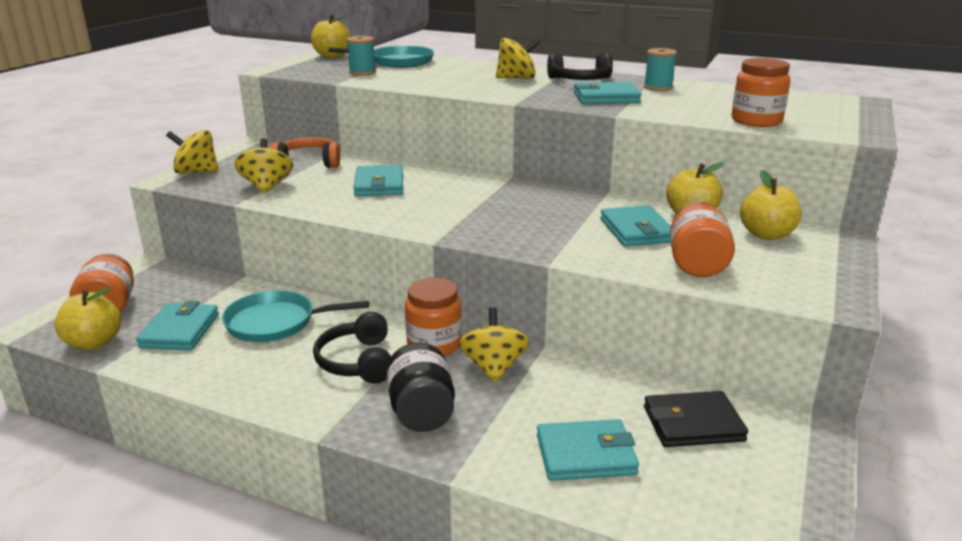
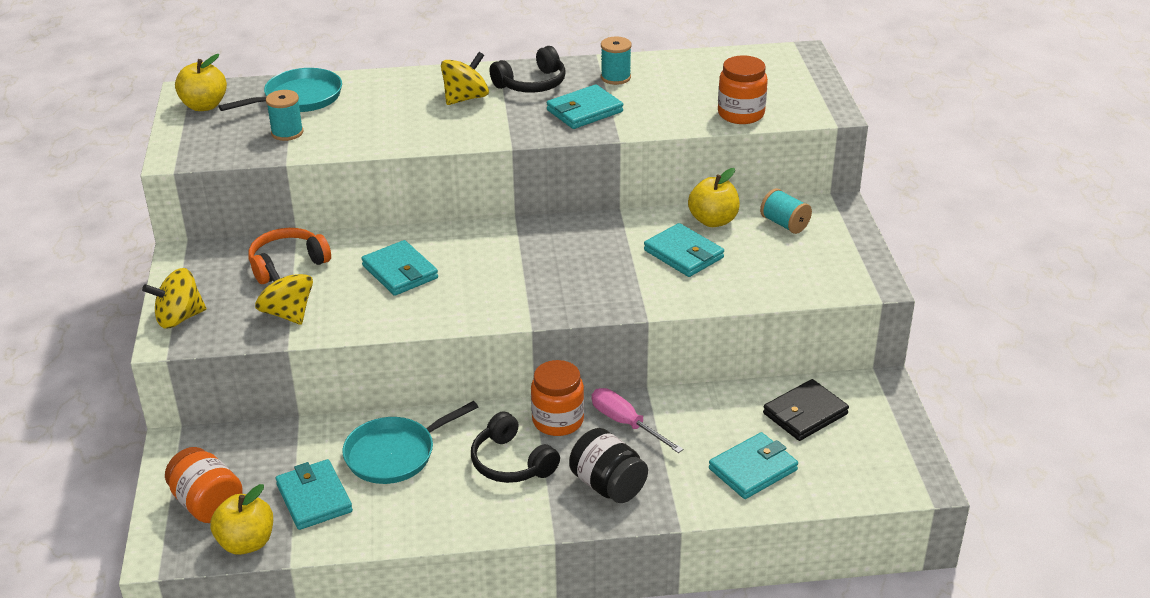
camera: 30 degrees left, 10 degrees up
yellow spinning top [459,307,529,383] -> pink screwdriver [592,388,683,453]
orange jar [670,202,735,277] -> none
yellow apple [740,170,802,240] -> turquoise spool [760,188,812,234]

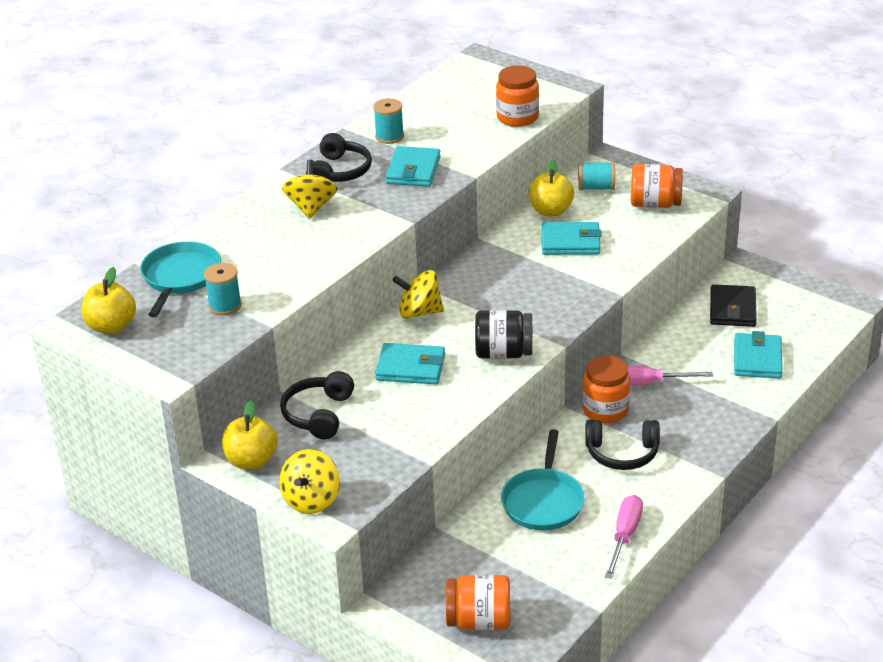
camera: 45 degrees left, 0 degrees up
yellow apple [210,484,273,555] -> yellow apple moved to [222,400,278,469]
orange headphones [248,228,331,284] -> black headphones [280,371,354,439]
yellow spinning top [255,262,313,325] -> yellow spinning top moved to [392,270,444,319]
turquoise wallet [276,459,353,530] -> none
black jar [569,428,648,503] -> black jar moved to [475,310,532,359]
none -> pink screwdriver [605,495,643,579]
none -> orange jar [631,164,683,208]

